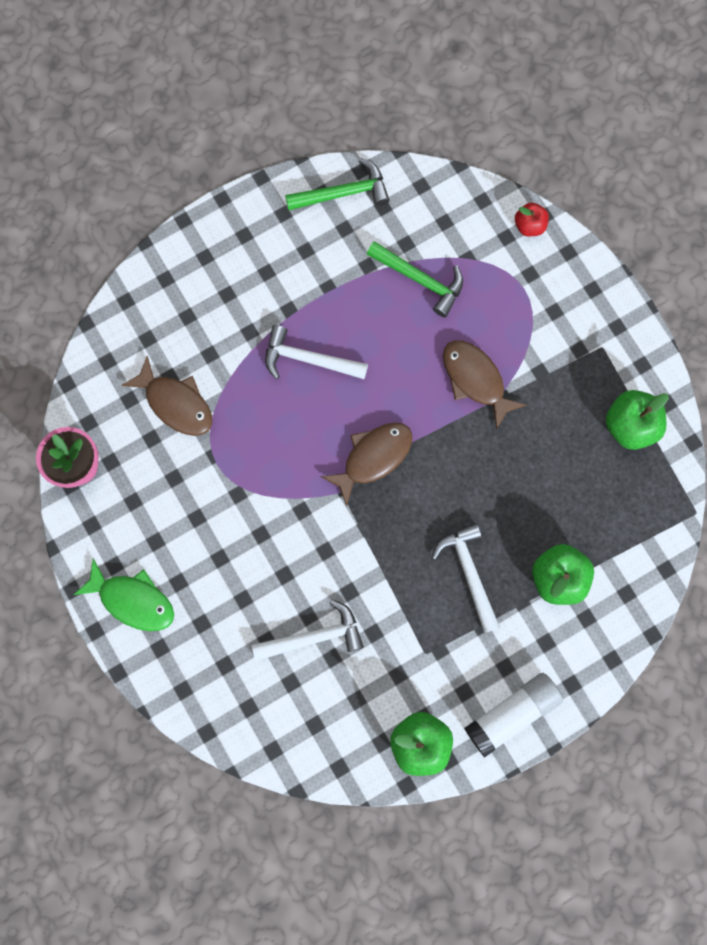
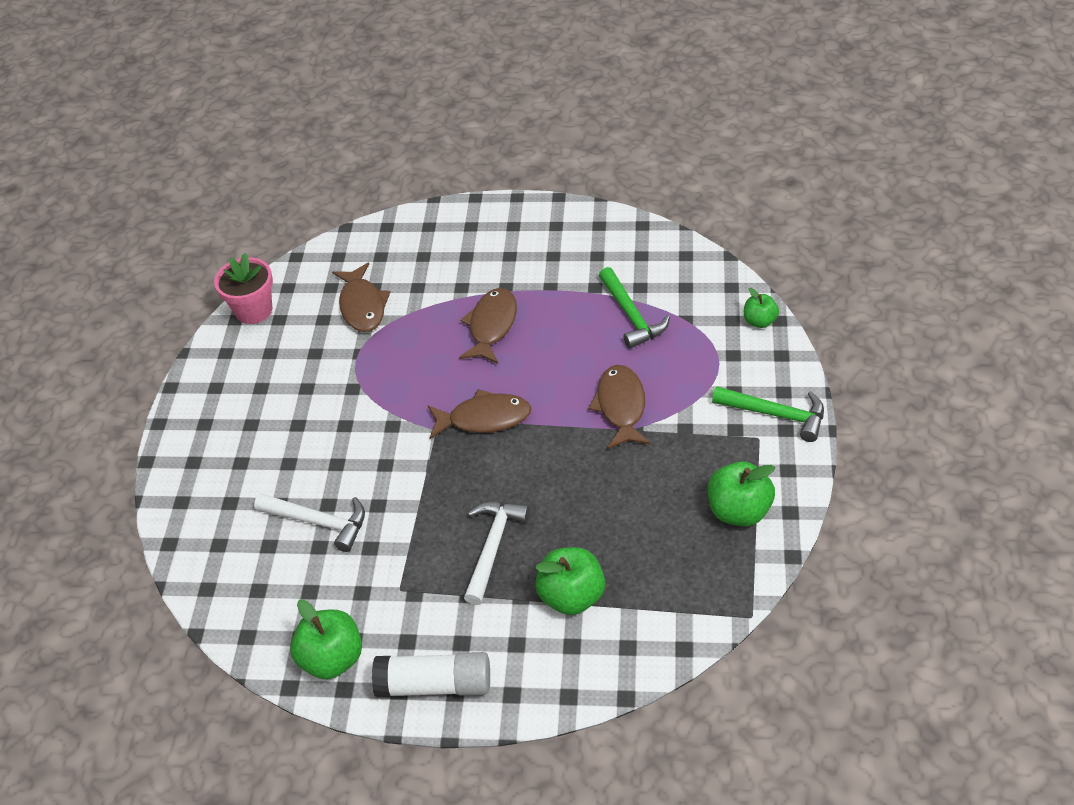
camera: 40 degrees right, 30 degrees down
green fish [74,558,174,631] -> none
white hammer [265,325,368,379] -> brown fish [459,288,517,364]
green hammer [285,158,389,210] -> green hammer moved to [712,386,824,442]
red apple [515,203,549,236] -> green apple [744,288,779,328]

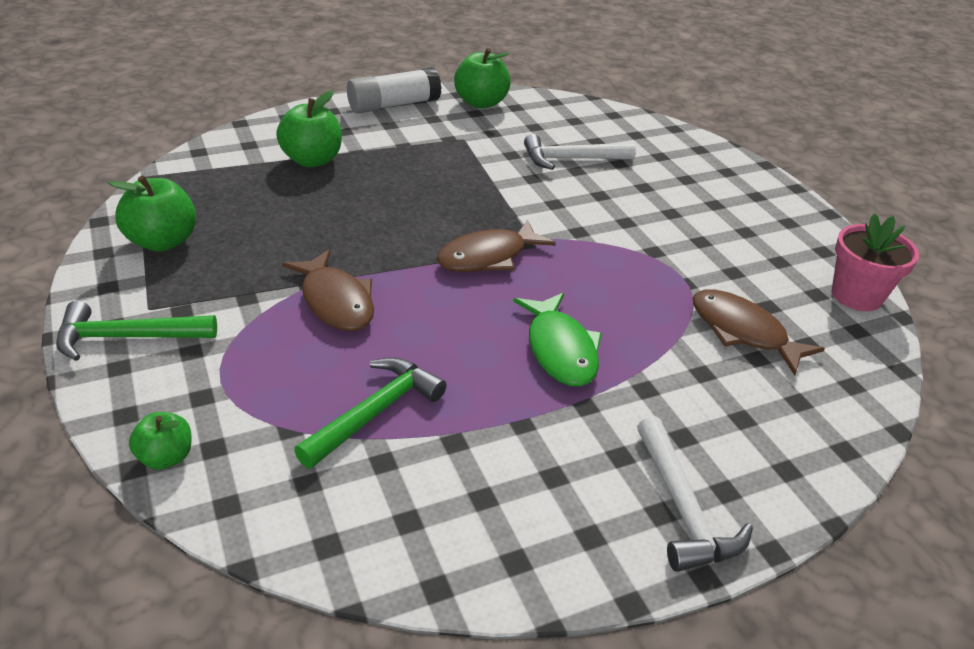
camera: 145 degrees right, 10 degrees down
brown fish [459,288,517,364] -> green fish [513,293,602,387]
white hammer [464,502,530,605] -> white hammer moved to [637,416,753,572]
green hammer [599,267,670,349] -> green hammer turned 90 degrees clockwise [294,357,447,468]

